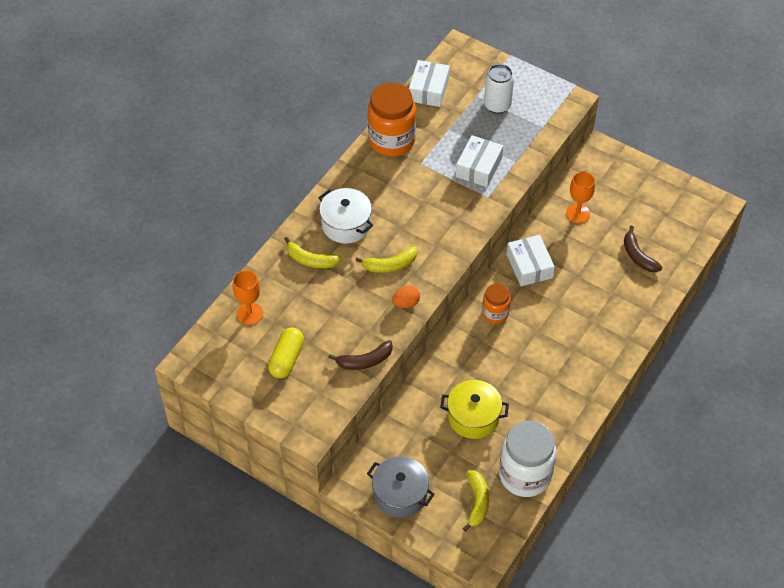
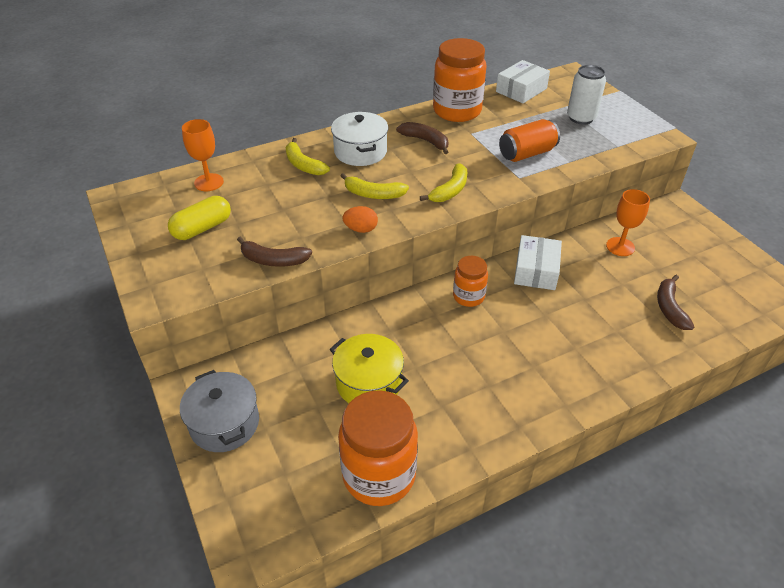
camera: 30 degrees right, 10 degrees down
white box [456,135,503,187] -> orange can [499,119,560,162]
yellow banana [463,470,489,532] -> yellow banana moved to [420,163,467,202]
white jar [499,421,556,497] -> orange jar [338,390,418,506]
none -> brown banana [396,122,449,154]

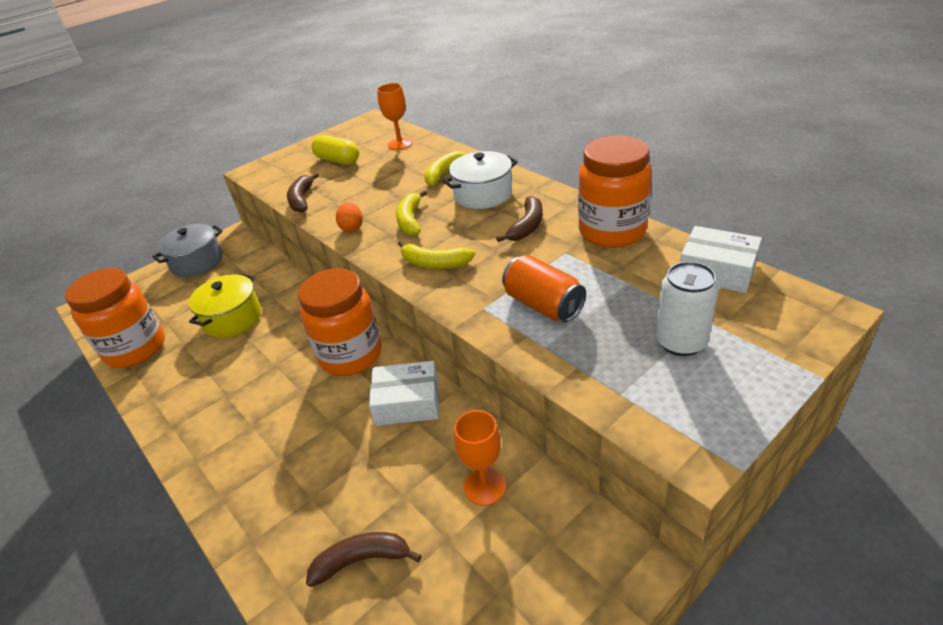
camera: 80 degrees right, 5 degrees down
orange jar [453,256,488,307] -> orange jar [298,269,382,376], size x1.81

